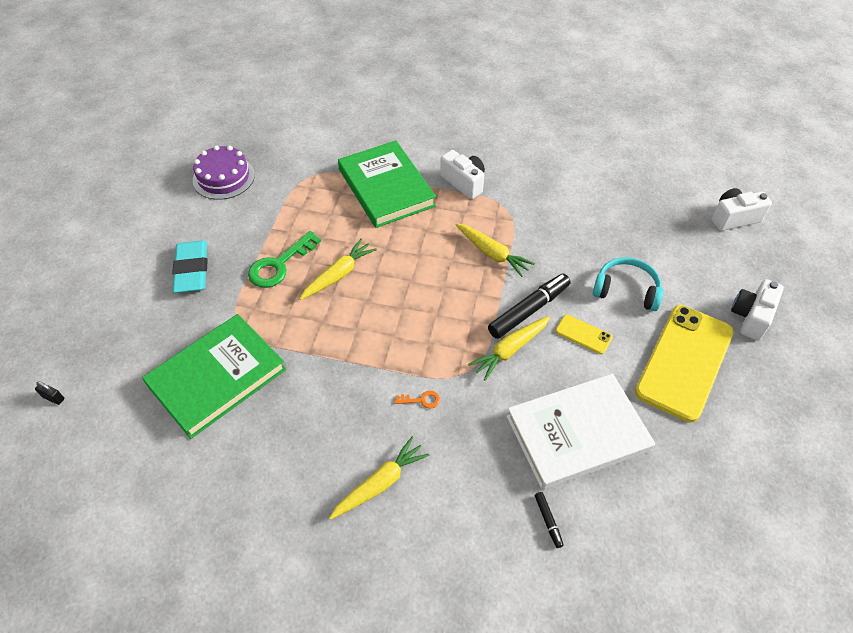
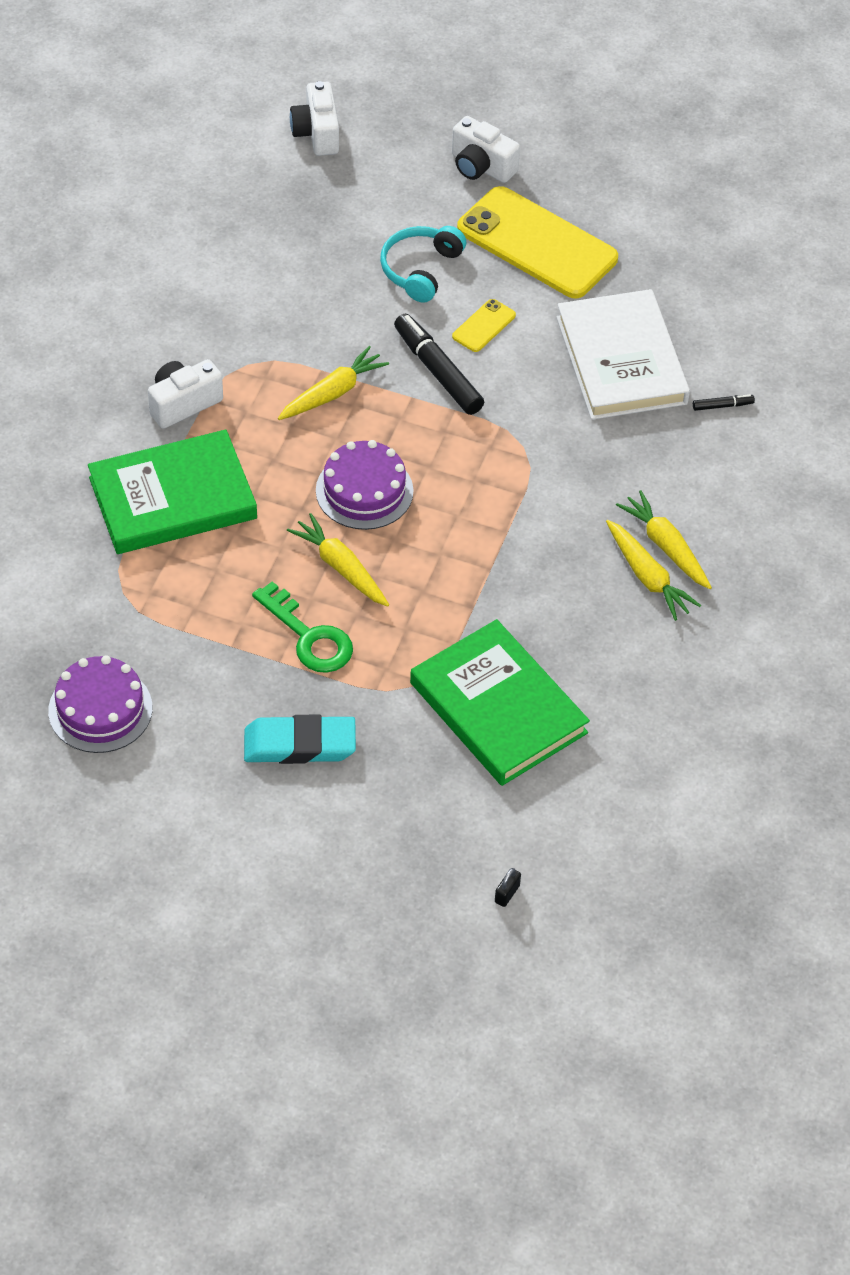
camera: 85 degrees left, 0 degrees up
orange key [395,391,440,409] -> none
yellow carrot [468,316,550,381] -> yellow carrot moved to [606,520,701,621]
none -> purple cake [316,440,413,530]

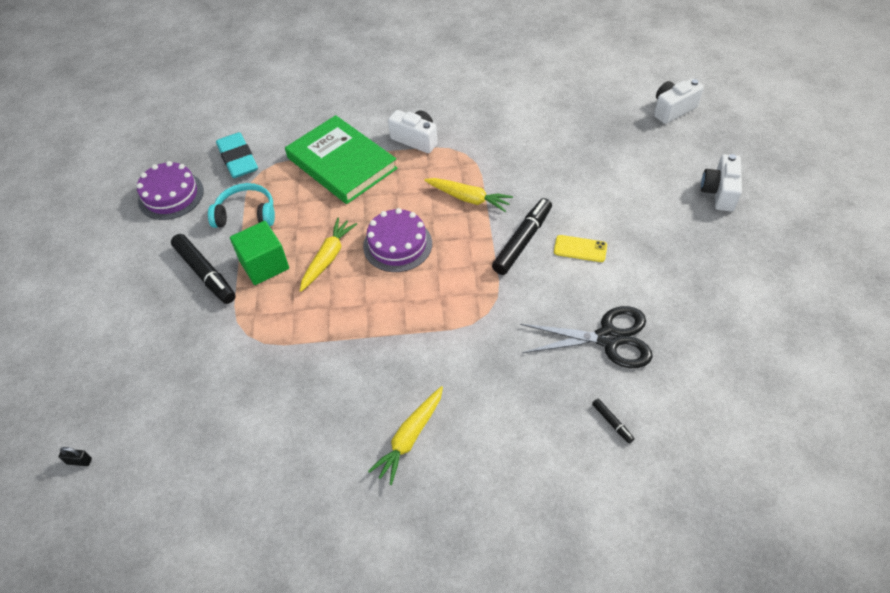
camera: 70 degrees right, 0 degrees up
turquoise eraser [244,715,356,764] -> turquoise eraser moved to [216,132,258,178]
green key [252,581,353,673] -> green cube [230,221,289,285]
turquoise headphones [380,226,466,303] -> turquoise headphones moved to [208,183,275,228]
green book [410,619,590,786] -> none
yellow phone [457,186,618,298] -> none
white book [556,289,690,420] -> black scissors [520,306,653,368]
yellow carrot [616,490,712,589] -> none
none -> black marker [171,234,236,304]

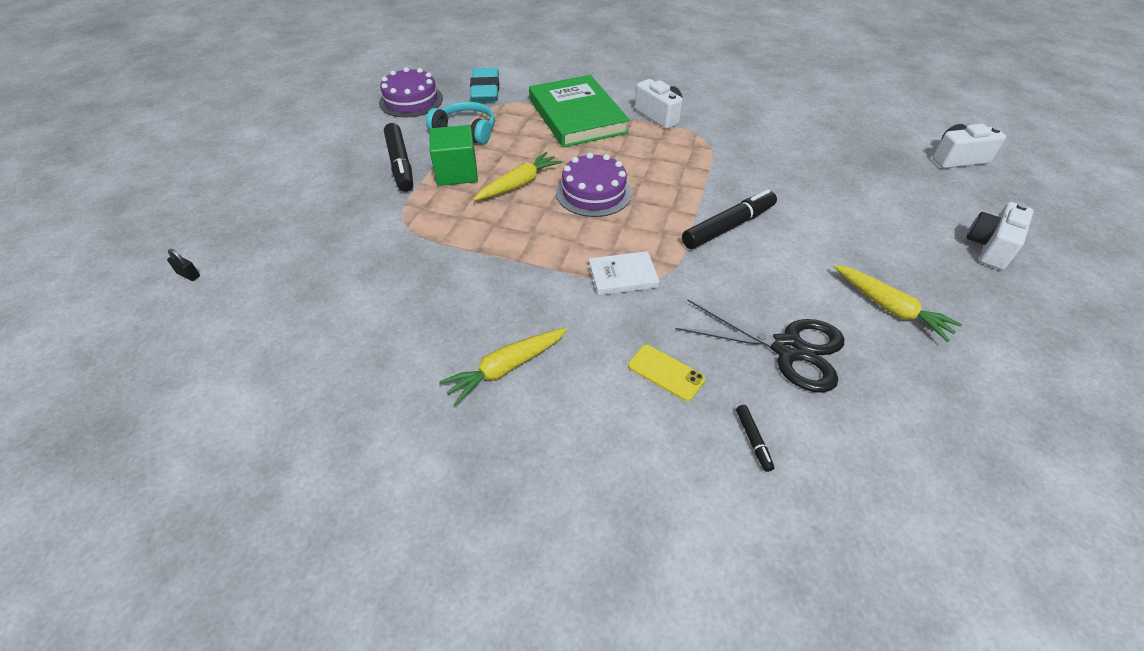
camera: 20 degrees right, 5 degrees down
yellow carrot [424,178,513,212] -> yellow carrot moved to [834,265,962,342]
yellow phone [554,235,607,262] -> yellow phone moved to [628,345,705,401]
none -> white book [589,251,659,296]

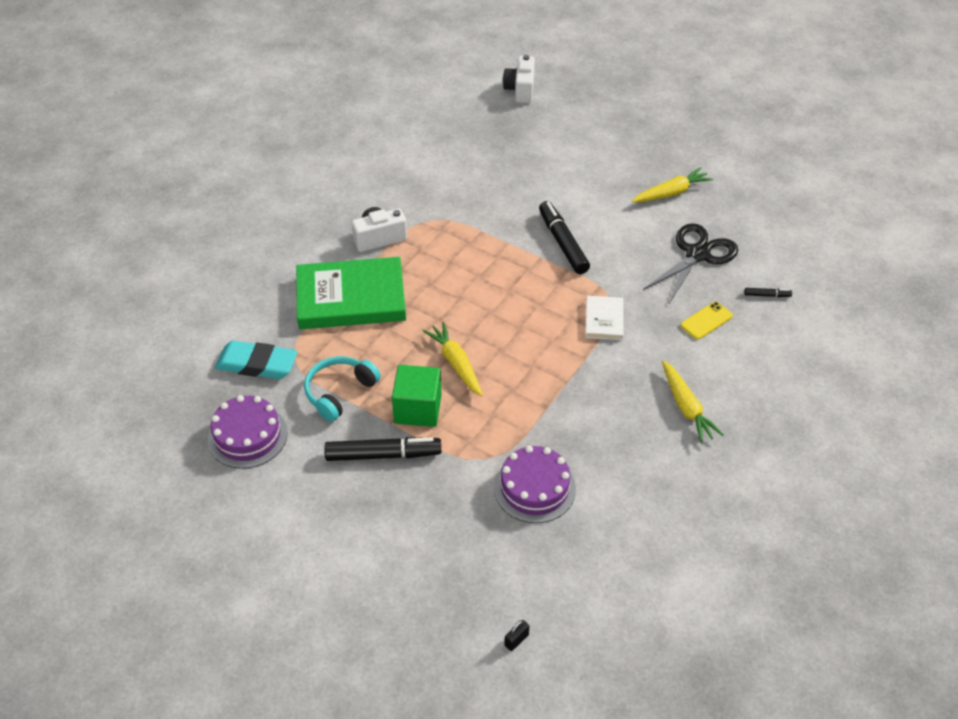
camera: 75 degrees left, 0 degrees up
purple cake [556,153,632,217] -> purple cake moved to [494,446,576,523]
white camera [967,202,1034,270] -> none

